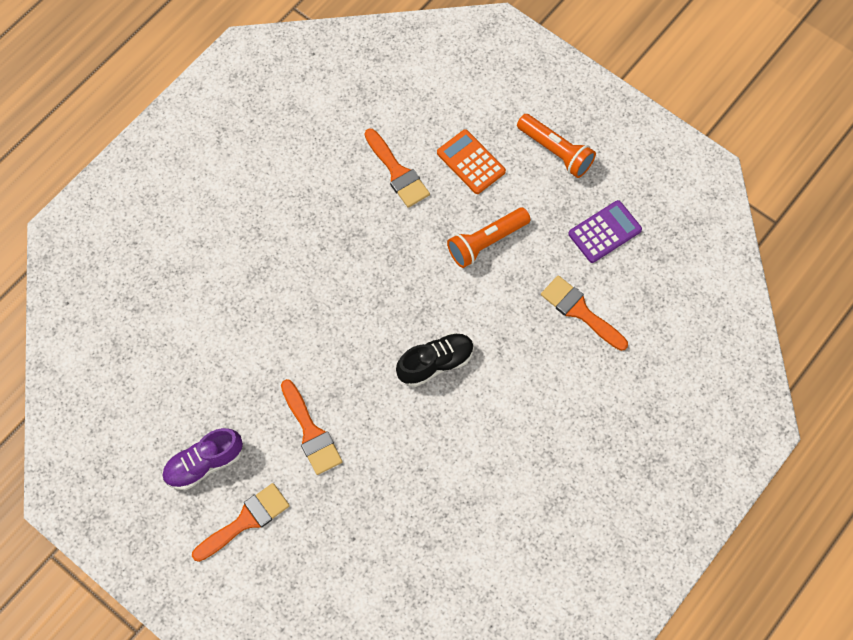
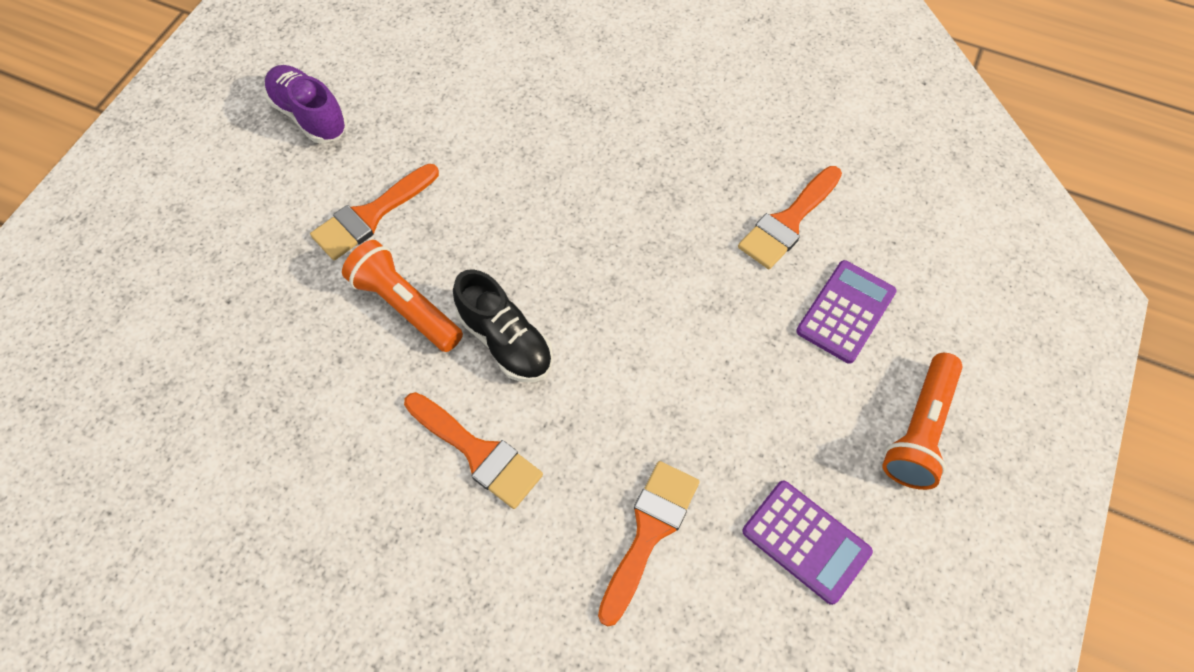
camera: 75 degrees right, 5 degrees down
orange brush [192,483,290,562] -> orange brush moved to [404,392,543,509]
orange calculator [437,129,506,194] -> purple calculator [796,260,897,364]
orange flashlight [447,208,530,268] -> orange flashlight moved to [342,240,463,352]

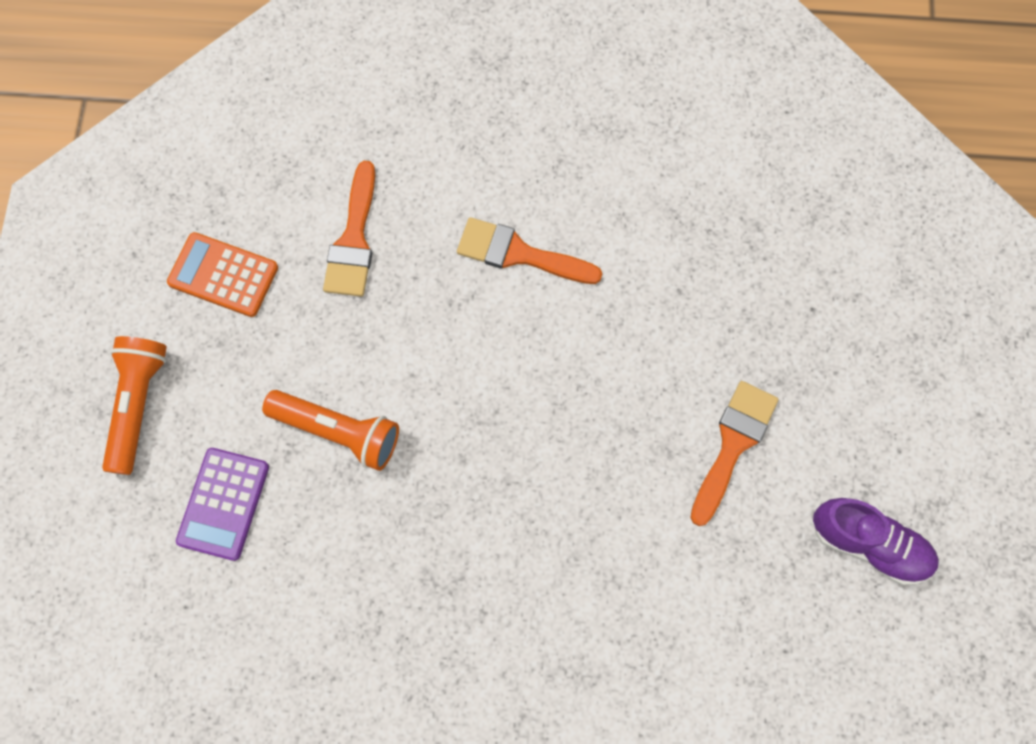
camera: 160 degrees right, 10 degrees up
orange flashlight [342,240,463,352] -> orange flashlight moved to [262,390,399,471]
black shoe [453,269,553,382] -> none
orange brush [738,166,842,269] -> none
purple calculator [742,481,873,605] -> orange calculator [167,232,278,317]

